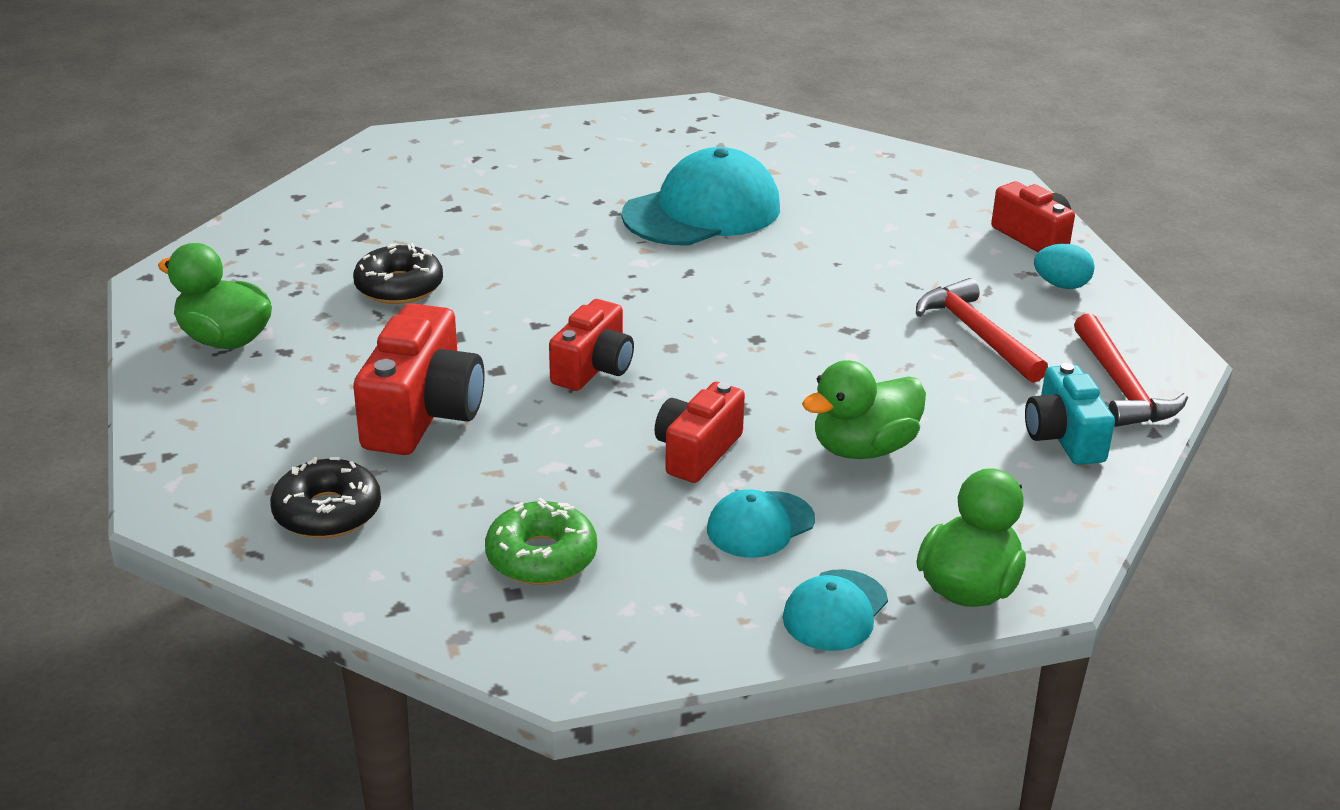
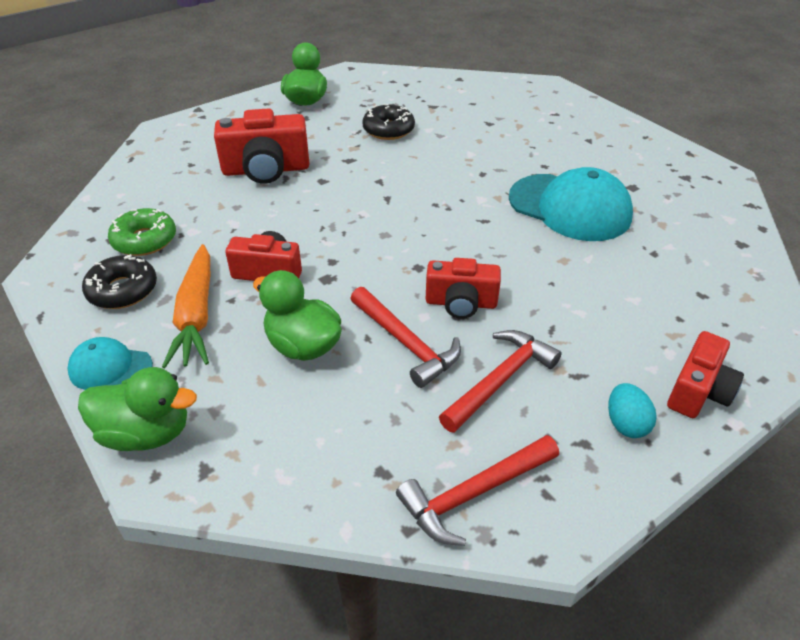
camera: 70 degrees right, 10 degrees up
black donut [270,457,381,538] -> black donut moved to [82,254,157,309]
red camera [549,299,634,391] -> red camera moved to [426,258,501,319]
turquoise cap [707,489,815,558] -> orange carrot [162,244,210,368]
turquoise camera [1025,363,1115,465] -> none
none -> red hammer [350,287,461,388]

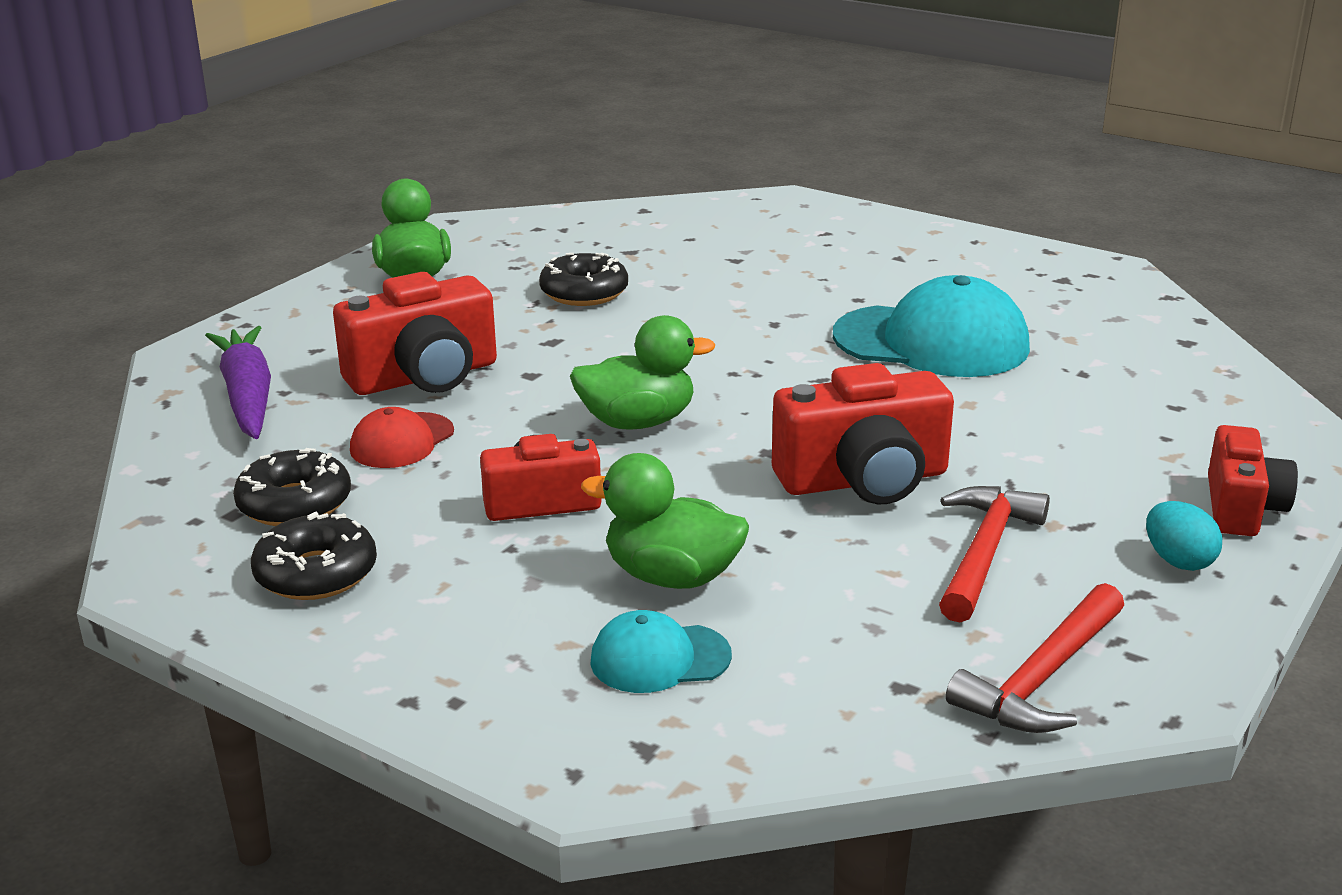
camera: 20 degrees left, 15 degrees down
turquoise cap [67,337,153,390] -> turquoise cap moved to [591,610,732,693]
green duck [78,367,197,451] -> green duck moved to [570,315,715,430]
green donut [108,208,176,256] -> black donut [233,448,351,526]
orange carrot [162,244,210,368] -> none
red hammer [350,287,461,388] -> none
red camera [426,258,501,319] -> red camera [772,363,954,504], size x1.53
none -> purple carrot [205,326,271,439]
none -> red cap [350,407,454,468]

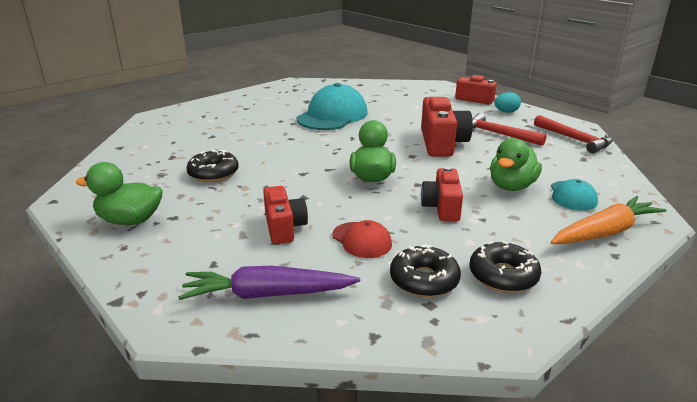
camera: 75 degrees left, 0 degrees up
red camera [333,272,497,395] -> red camera [263,186,308,244], size x0.65
none -> orange carrot [551,196,667,244]

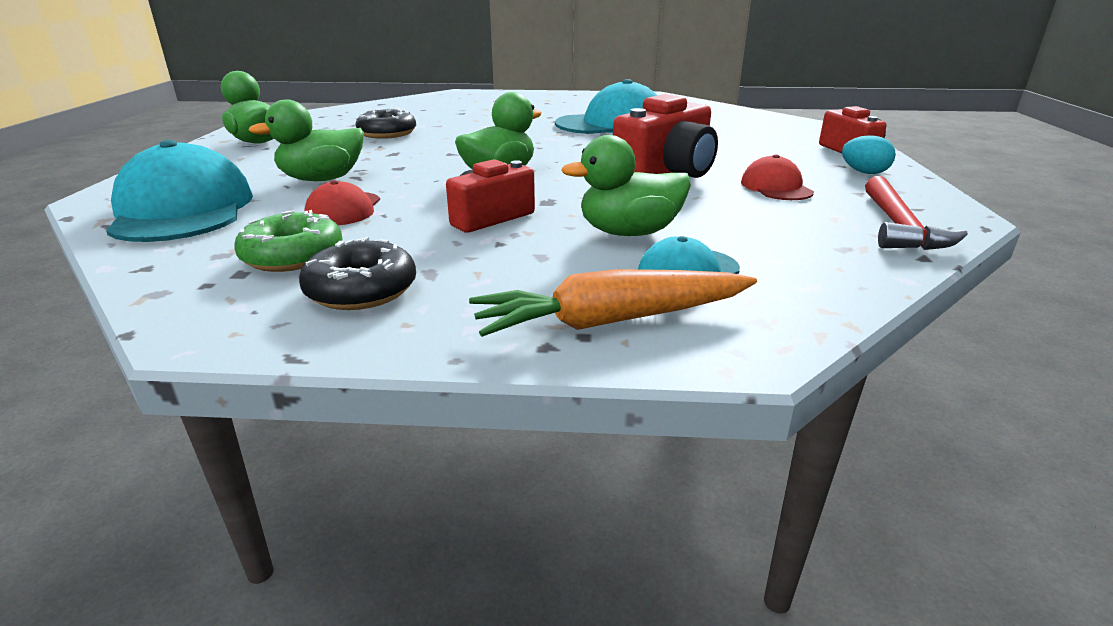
camera: 45 degrees right, 0 degrees up
purple carrot [178,266,360,300] -> turquoise cap [106,140,253,242]
red camera [263,186,308,244] -> green duck [249,100,364,181]
black donut [390,244,461,297] -> green donut [234,210,343,272]
red hammer [472,113,547,146] -> red cap [741,154,814,200]
orange carrot [551,196,667,244] -> orange carrot turned 150 degrees clockwise [469,269,757,337]

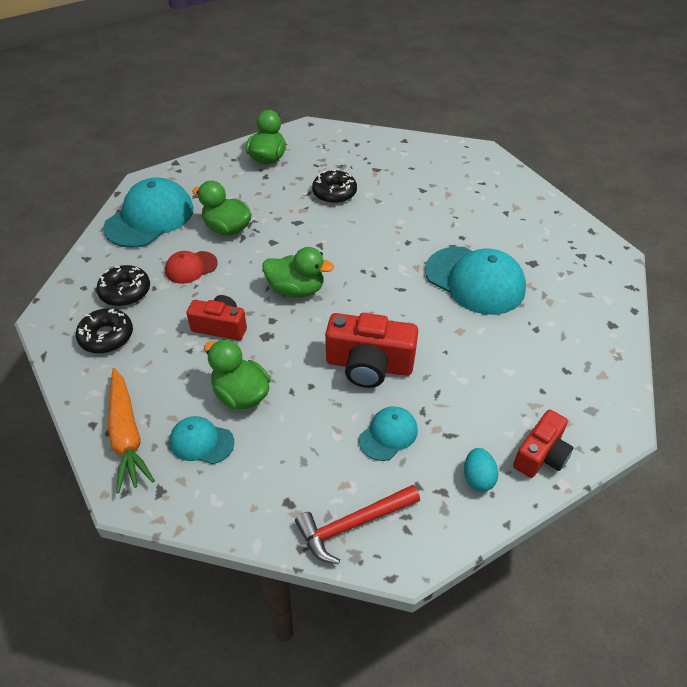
camera: 55 degrees right, 20 degrees up
green donut [234,210,343,272] -> black donut [96,265,150,306]
orange carrot [469,269,757,337] -> orange carrot turned 150 degrees counterclockwise [108,368,155,493]
red cap [741,154,814,200] -> turquoise cap [359,406,418,461]

